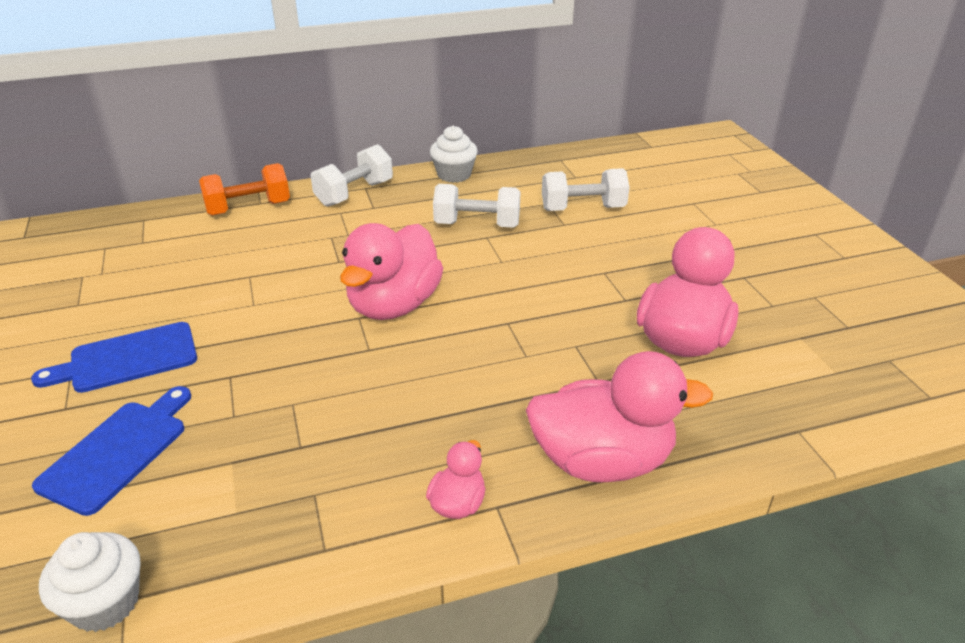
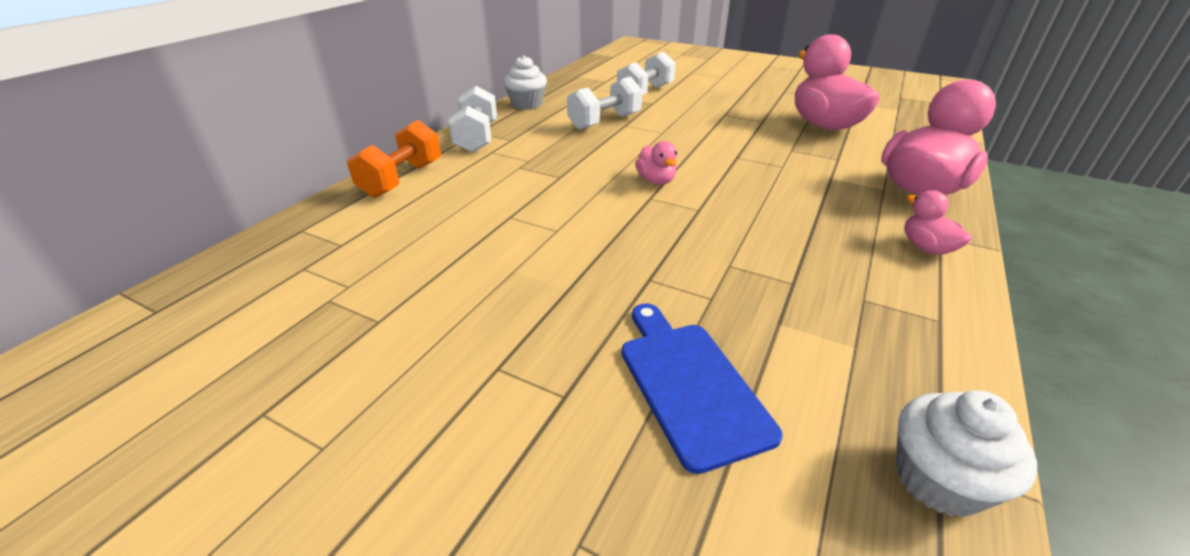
camera: 45 degrees left, 0 degrees up
blue cutting board [31,322,197,393] -> none
pink duck [340,223,443,320] -> pink duck [635,141,677,185], size x0.47

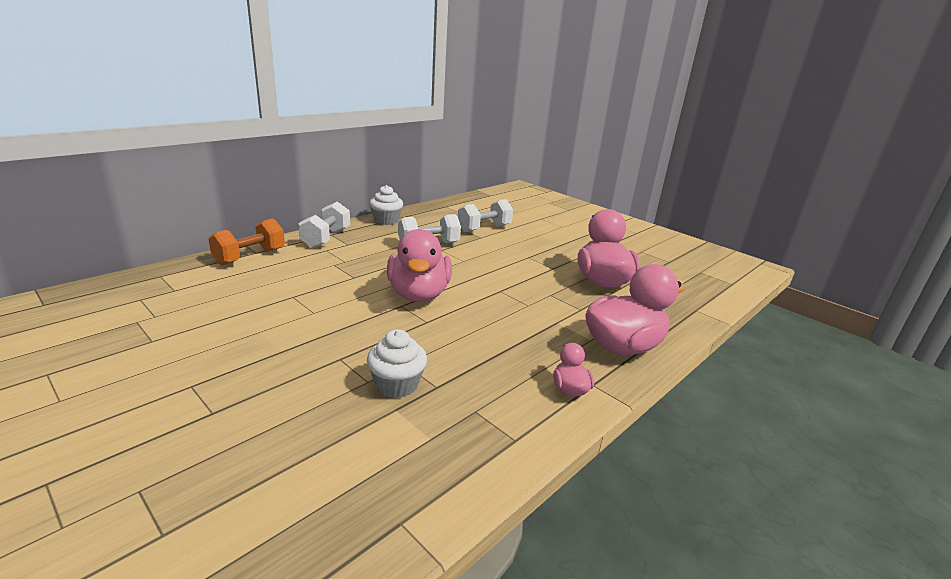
camera: 15 degrees right, 10 degrees down
blue cutting board [622,303,783,474] -> none
pink duck [635,141,677,185] -> pink duck [387,229,452,302], size x2.14
white cupcake [896,390,1037,517] -> white cupcake moved to [367,329,427,398]

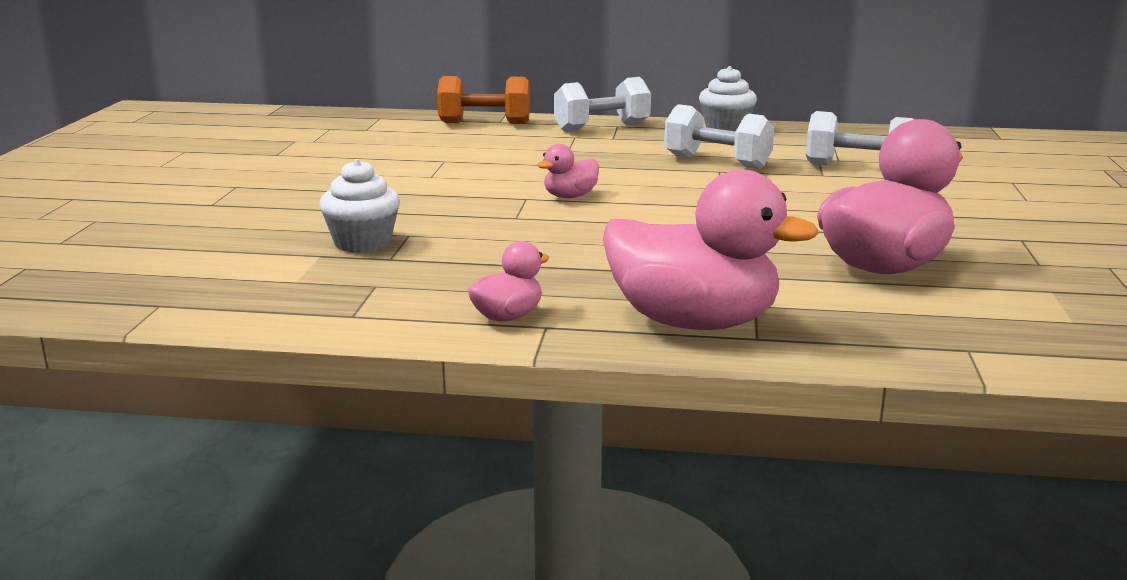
camera: 55 degrees right, 5 degrees down
pink duck [387,229,452,302] -> pink duck [537,144,599,198], size x0.47

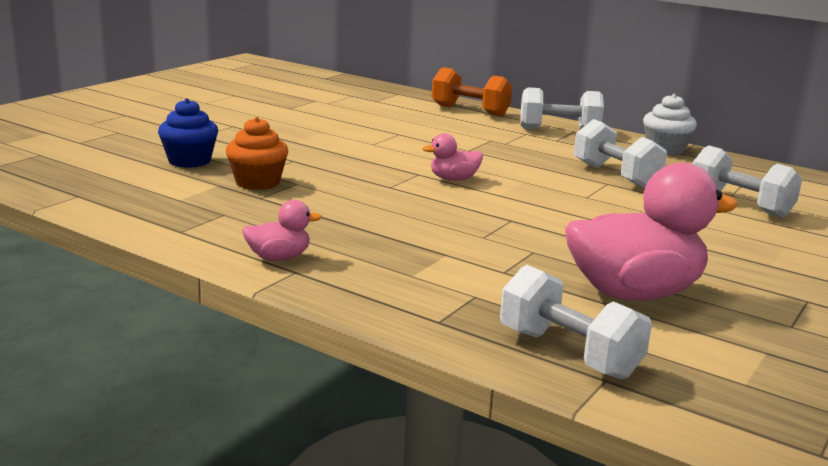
camera: 25 degrees right, 0 degrees up
white cupcake [320,159,400,253] -> orange cupcake [226,117,288,190]
pink duck [603,170,819,330] -> none
none -> blue cupcake [158,98,218,168]
none -> white dumbbell [500,265,652,379]

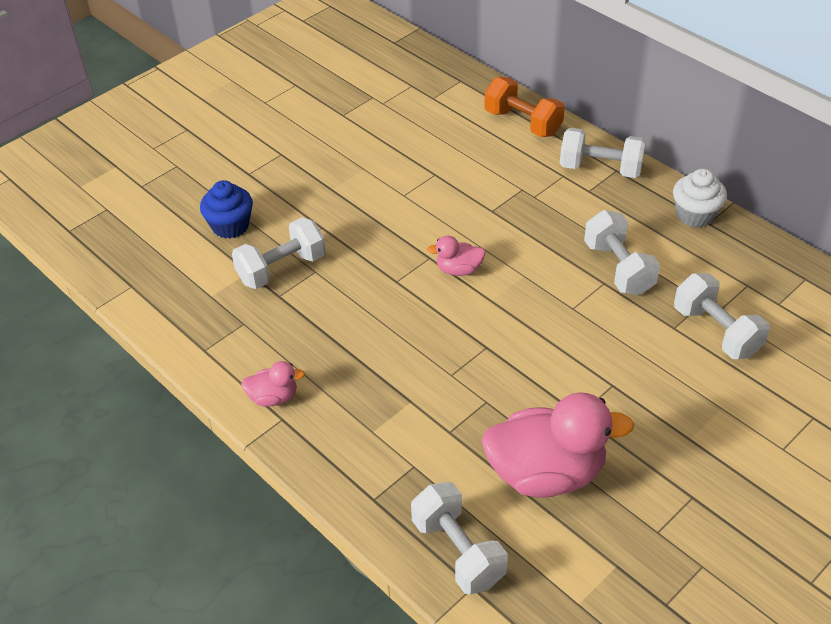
camera: 15 degrees right, 25 degrees up
orange cupcake [226,117,288,190] -> white dumbbell [232,217,326,289]

